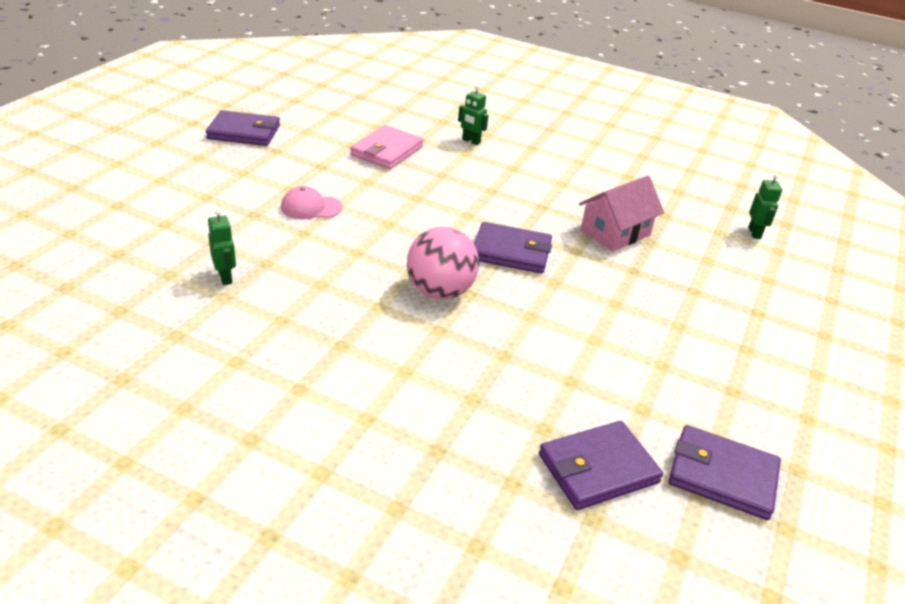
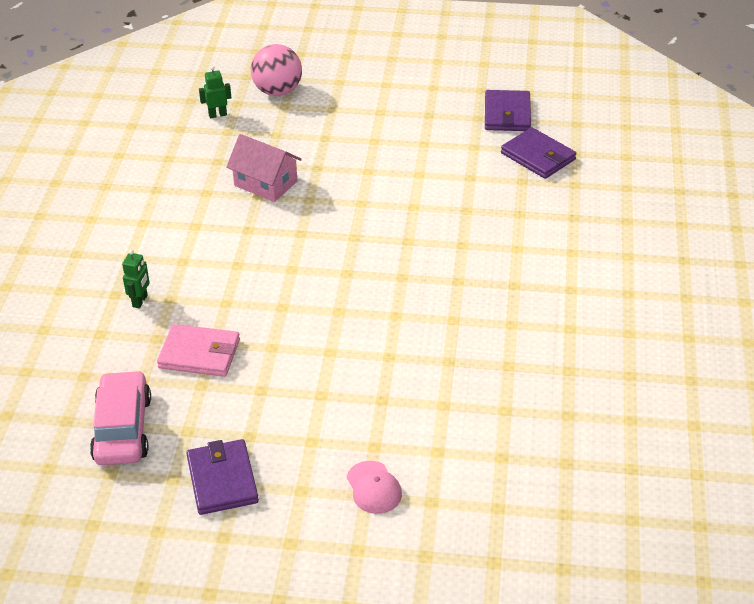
camera: 105 degrees left, 5 degrees up
green robot [208,209,236,285] -> none
pink cap [281,186,342,219] -> pink cap moved to [347,461,402,514]
pink ball [407,227,479,299] -> pink ball moved to [251,44,302,96]
purple wallet [474,222,552,274] -> none
none -> pink car [90,370,151,465]

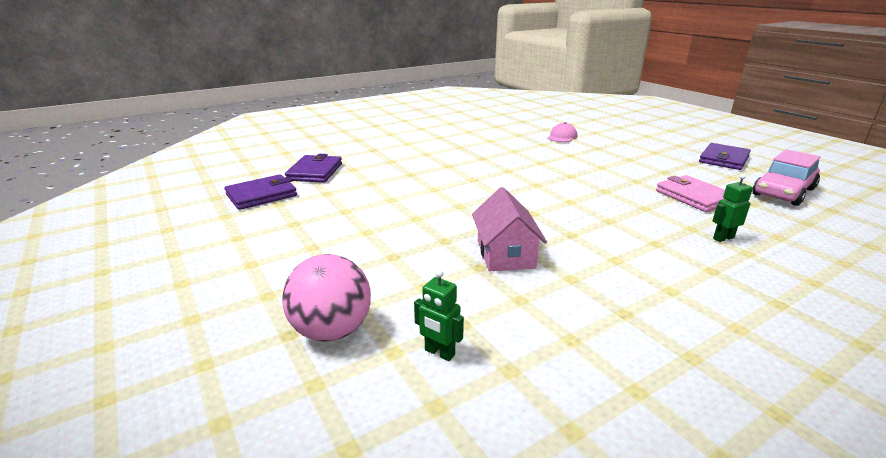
camera: 130 degrees left, 15 degrees down
pink cap [347,461,402,514] -> pink cap moved to [548,122,577,142]

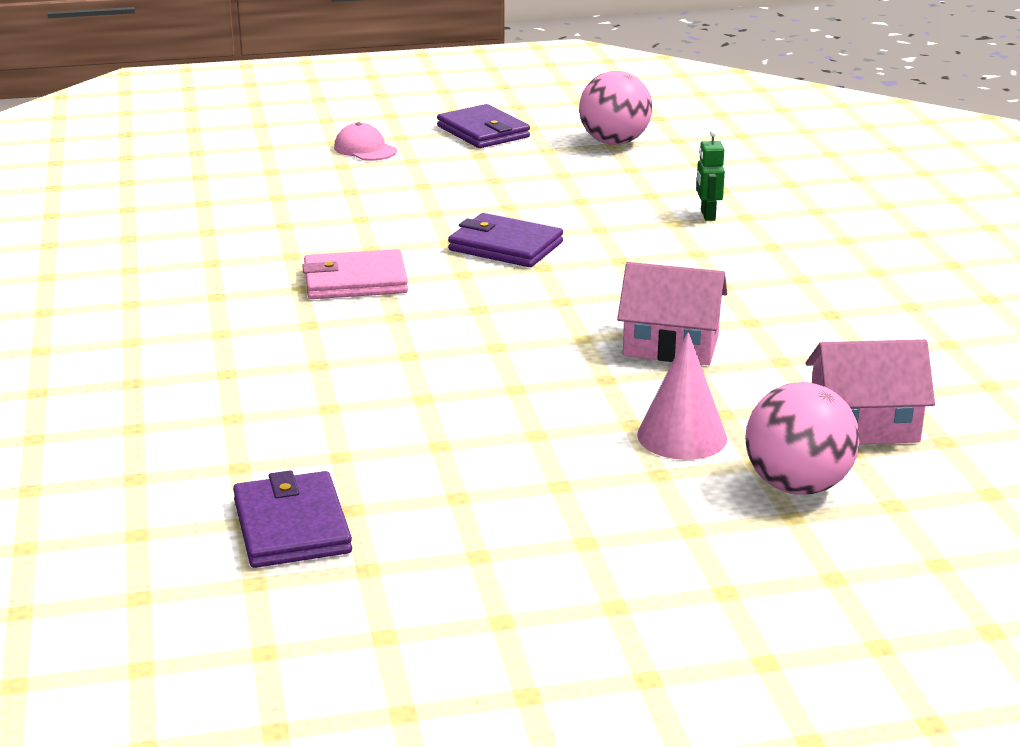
camera: 70 degrees left, 0 degrees up
purple wallet [285,154,342,183] -> purple wallet moved to [448,213,563,267]
green robot [414,270,464,361] -> pink house [806,339,935,444]
pink cap [548,122,577,142] -> pink cap moved to [334,122,397,161]
pink wallet [656,175,725,212] -> pink wallet moved to [302,249,408,299]
pink car [753,149,820,206] -> pink ball [579,71,652,145]
none -> pink cone [637,332,727,460]

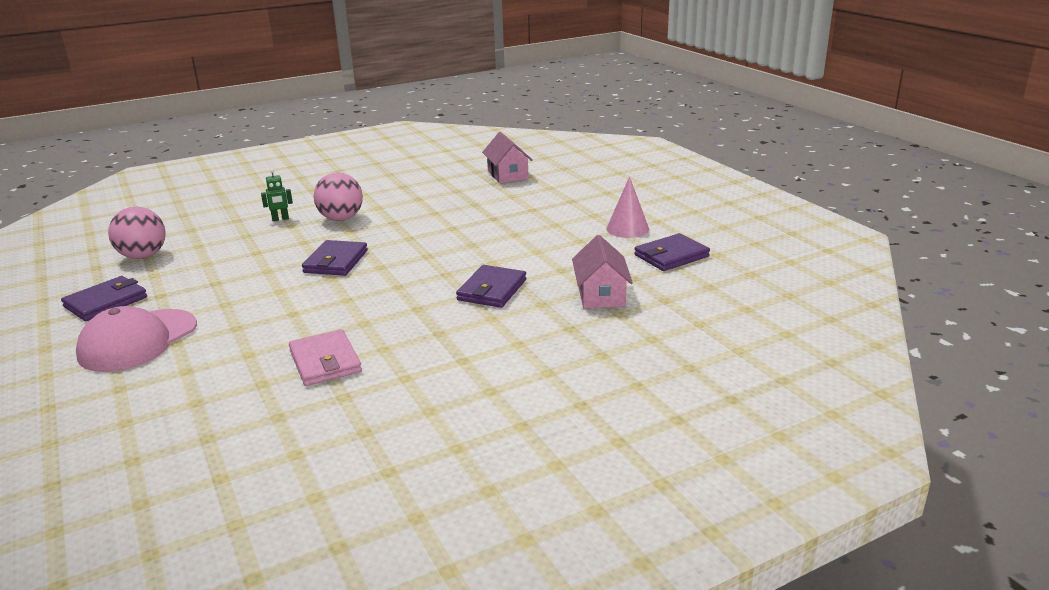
camera: 105 degrees left, 0 degrees up
pink wallet [302,249,408,299] -> pink wallet moved to [289,329,362,386]
pink cap [334,122,397,161] -> pink cap [76,306,197,372], size x1.97
pink house [617,262,727,365] -> pink house moved to [572,235,633,308]
pink cone [637,332,727,460] -> pink cone moved to [606,176,649,238]
pink ball [745,382,860,495] -> pink ball moved to [314,172,363,221]
none -> purple wallet [456,265,526,308]

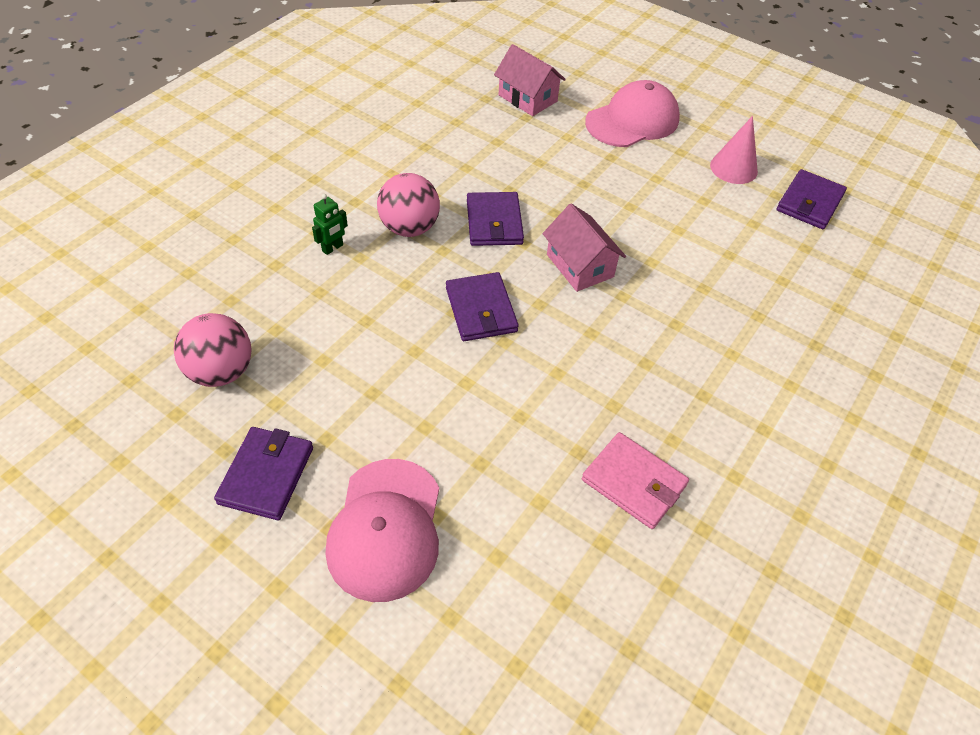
camera: 30 degrees left, 25 degrees up
purple wallet [456,265,526,308] -> purple wallet moved to [467,192,524,246]
pink house [572,235,633,308] -> pink house moved to [543,203,626,292]
none -> pink cap [585,80,680,147]

